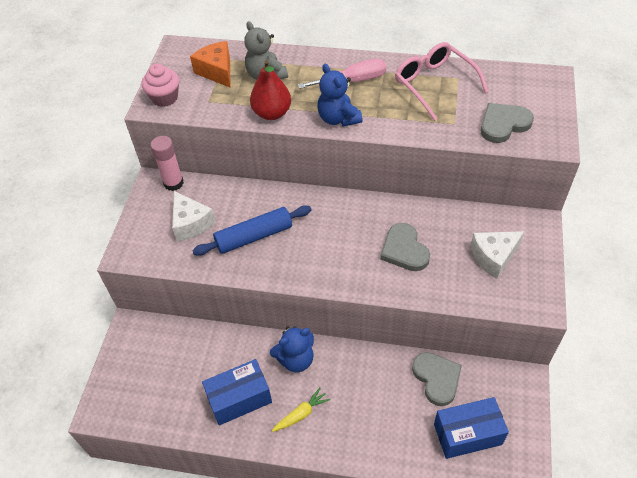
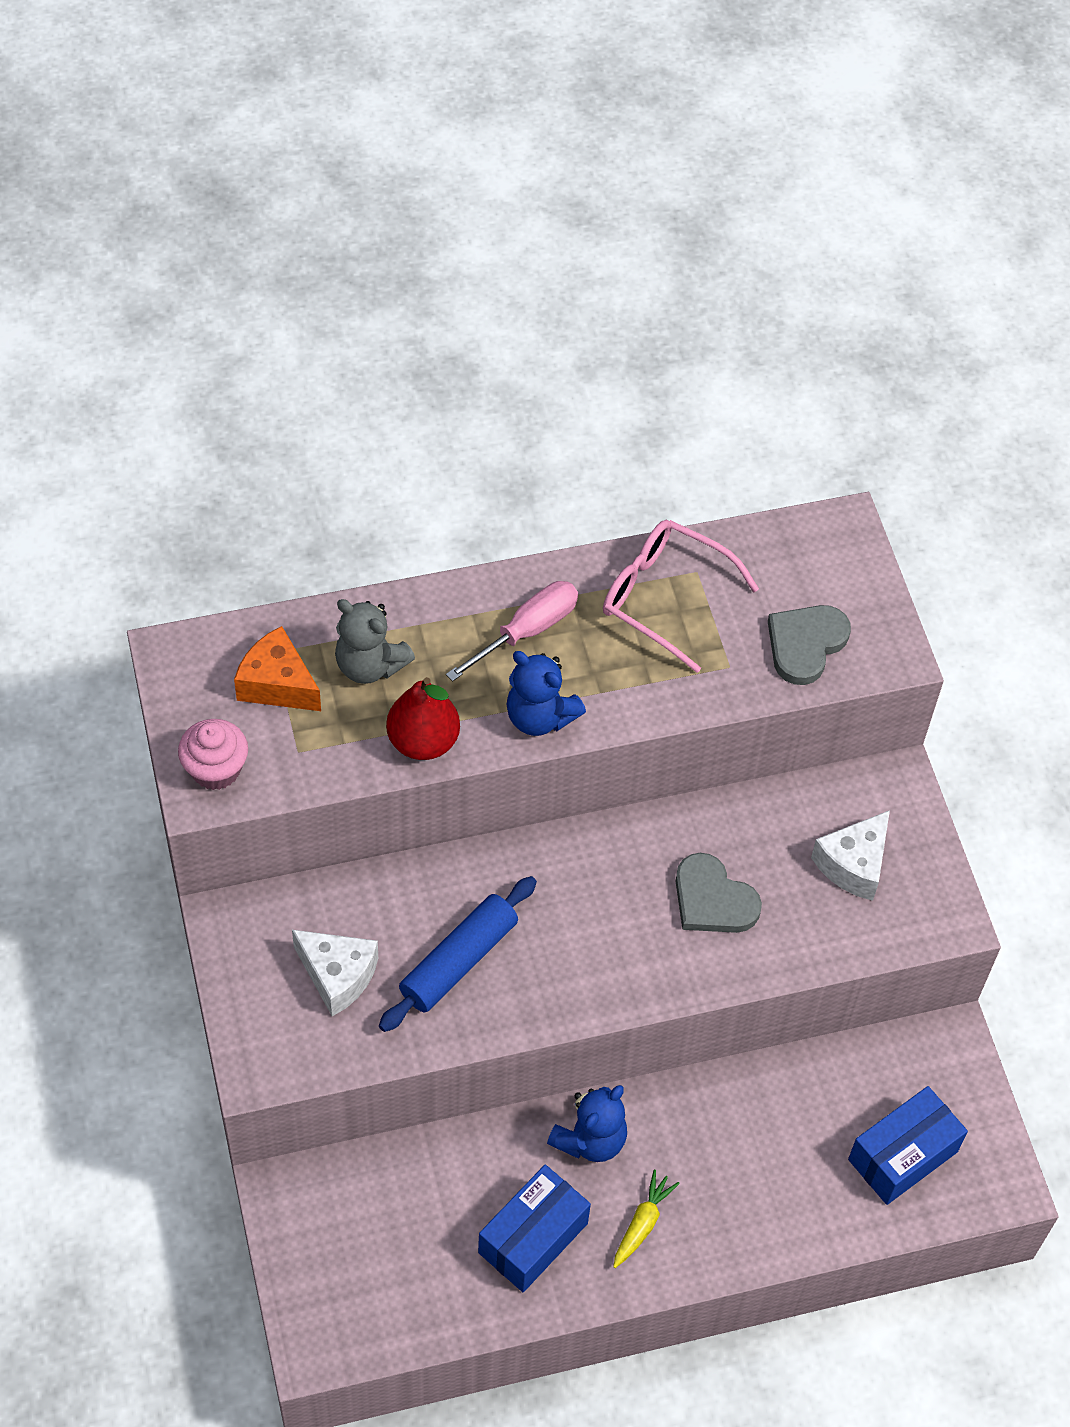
camera: 30 degrees left, 5 degrees up
pink glue stick [150,136,184,191] -> none
grey heart [412,352,462,406] -> none

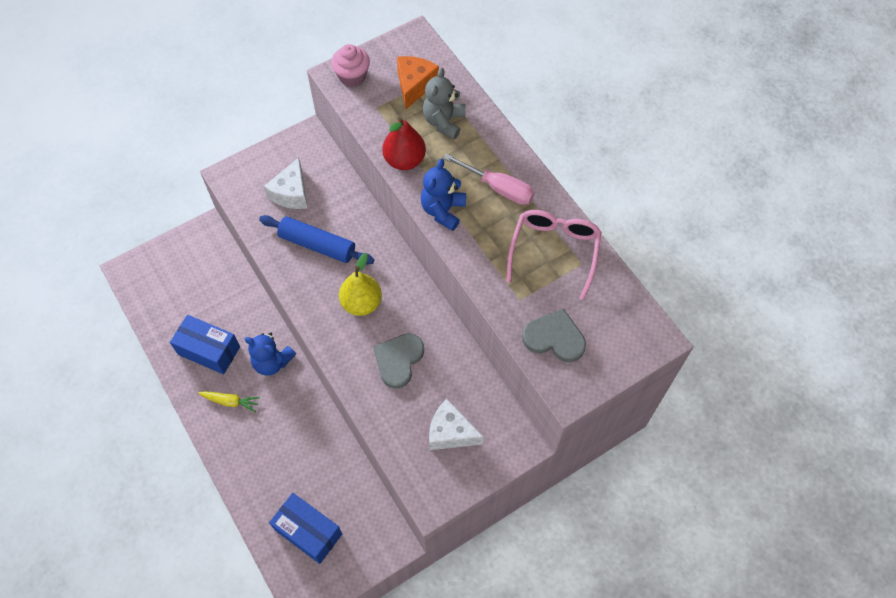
camera: 75 degrees right, 5 degrees up
none -> yellow pear [339,253,382,316]

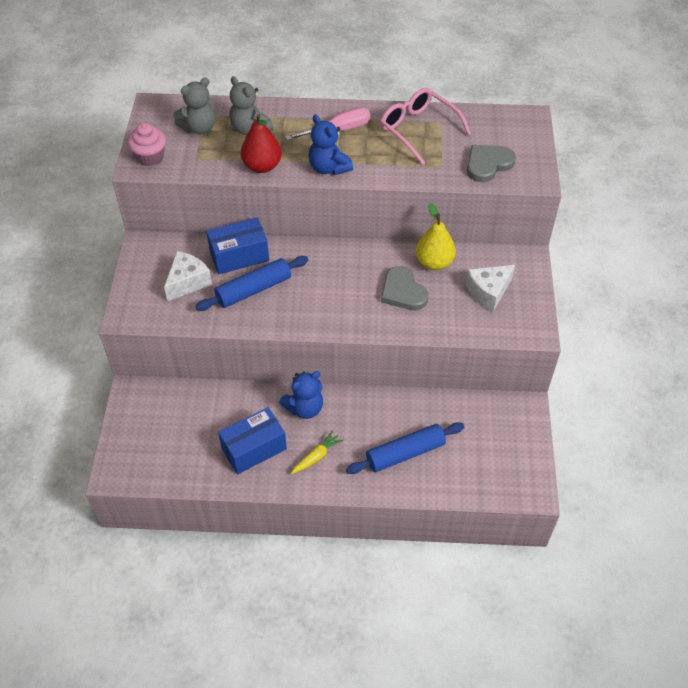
camera: 55 degrees left, 10 degrees down
white cheese [264,158,308,209] -> white cheese turned 105 degrees counterclockwise [164,251,212,302]
blue box [269,493,342,564] -> blue box moved to [206,217,269,274]
yellow pear [339,253,382,316] -> yellow pear moved to [415,203,456,270]
orange cheese [397,56,439,109] -> grey teddy bear [173,78,215,134]
none -> blue rolling pin [346,422,464,474]

